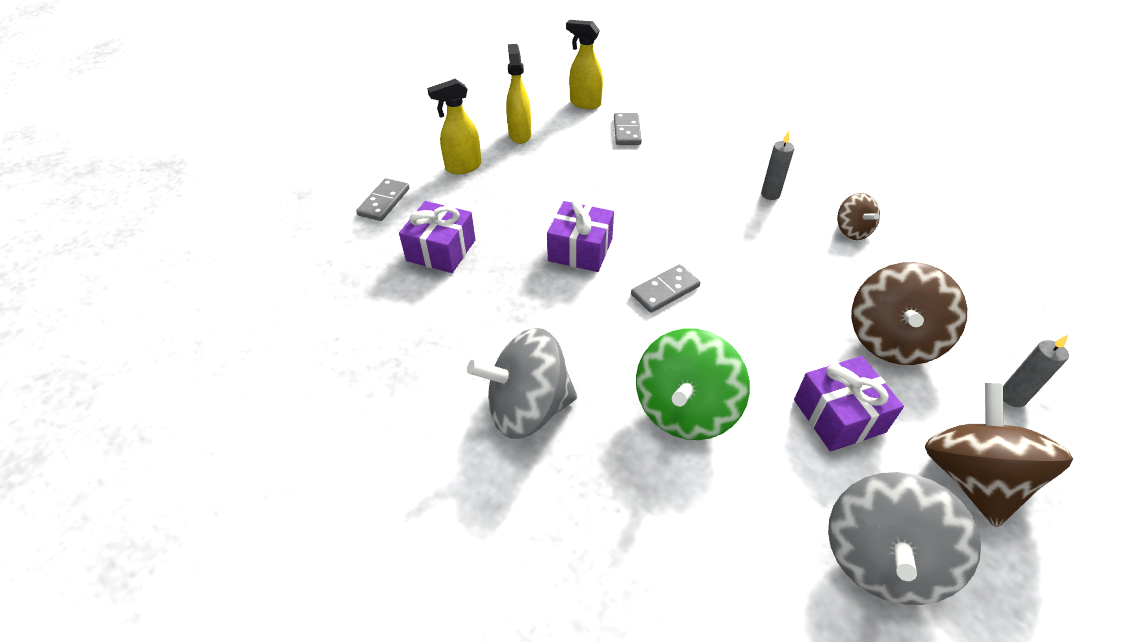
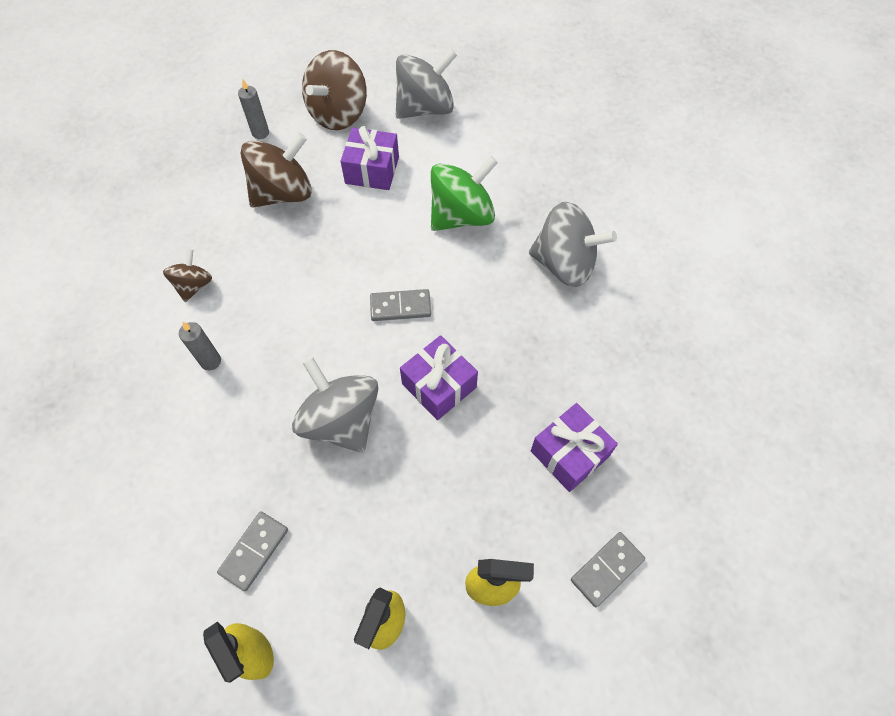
camera: 150 degrees left, 15 degrees up
none -> grey spinning top [292,357,378,453]

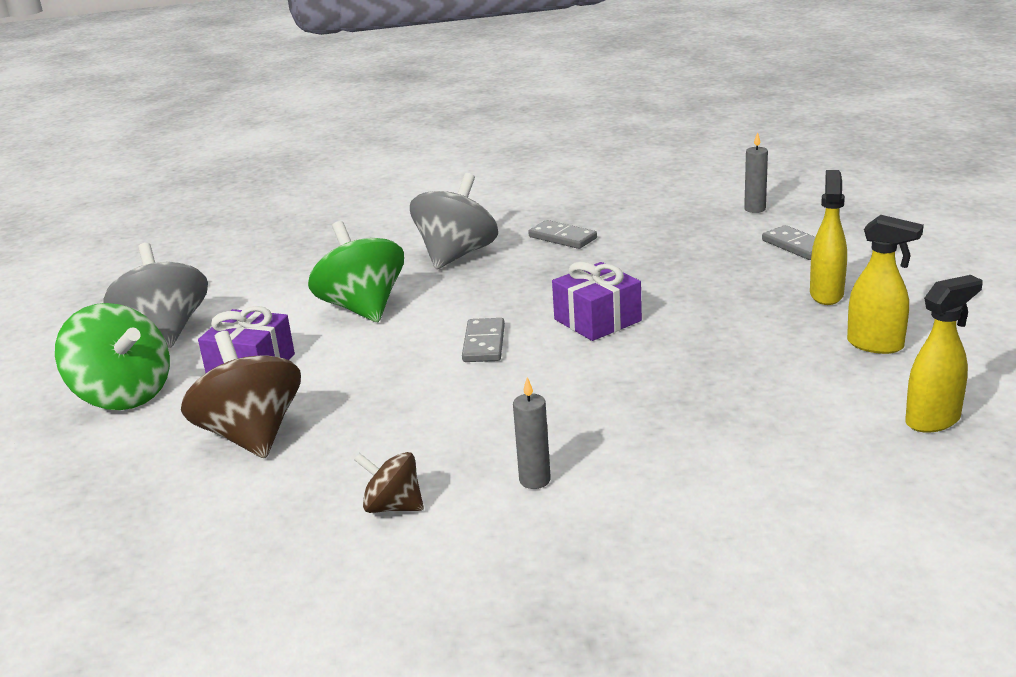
camera: 80 degrees left, 35 degrees down
grey domino [217,511,288,591] -> grey domino moved to [528,220,597,249]
grey candle [238,79,269,139] -> grey candle moved to [744,132,768,213]
grey spinning top [292,357,378,453] -> none
brown spinning top [302,50,367,130] -> green spinning top [55,303,170,410]
purple gift [531,403,618,492] -> none

